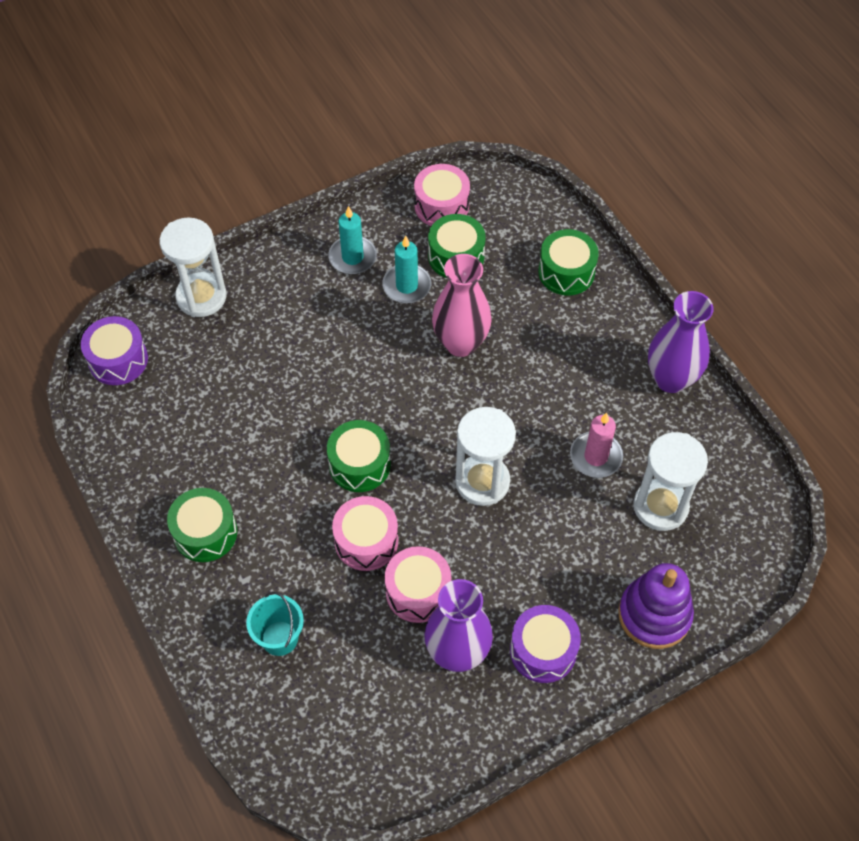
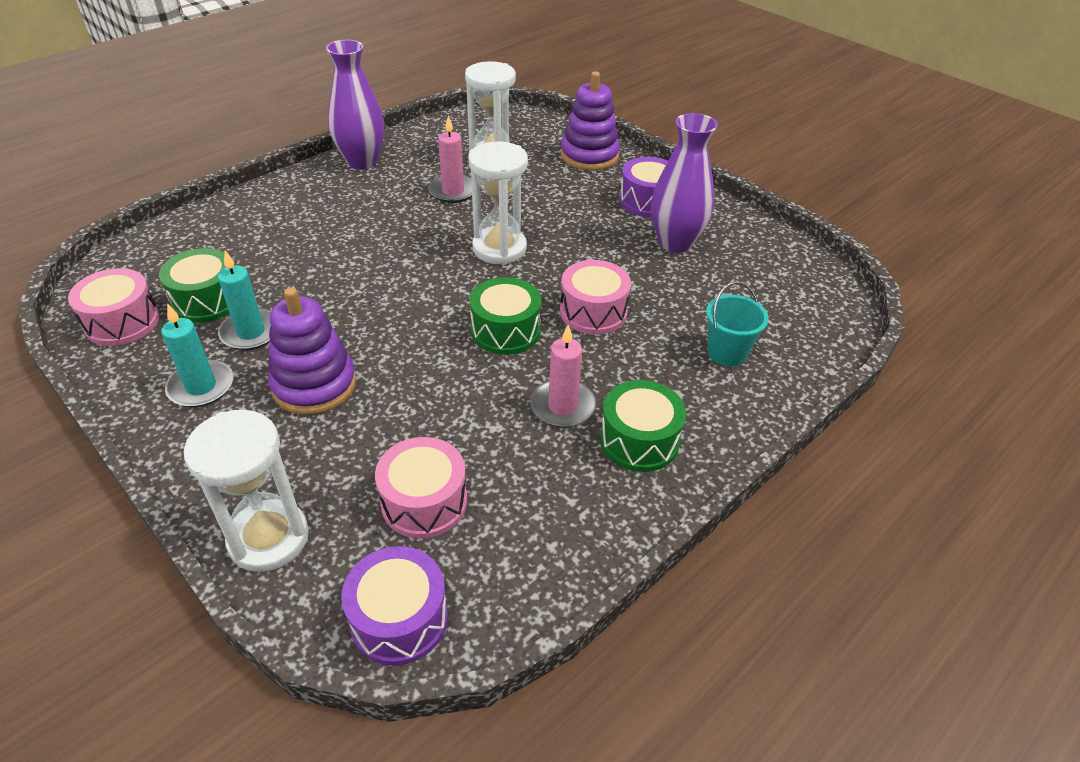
camera: 105 degrees left, 15 degrees down
pink drum [385,546,451,623] -> pink drum moved to [375,437,467,539]
pink vase [432,254,492,357] -> none
green drum [538,229,599,295] -> none
none -> purple stacking toy [268,287,357,415]
none -> pink candle [530,325,596,428]

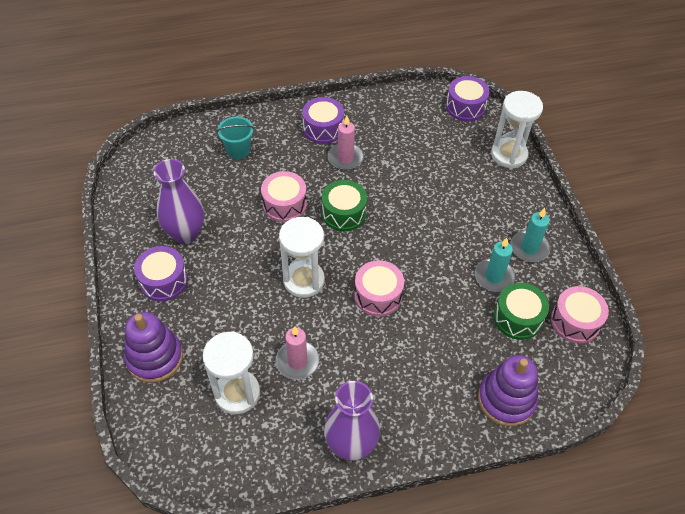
camera: 150 degrees left, 10 degrees up
purple stacking toy [268,287,357,415] -> purple stacking toy moved to [478,355,538,426]
pink drum [375,437,467,539] -> pink drum moved to [354,260,404,316]
green drum [600,380,686,472] -> purple drum [302,97,344,144]

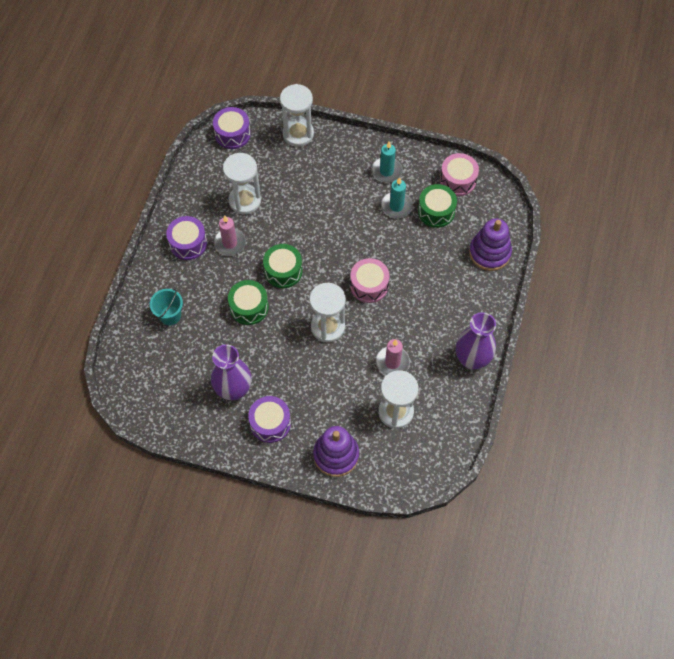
camera: 60 degrees left, 10 degrees up
pink drum [261,171,307,222] -> green drum [228,280,269,325]
none -> white hourglass [223,153,261,214]

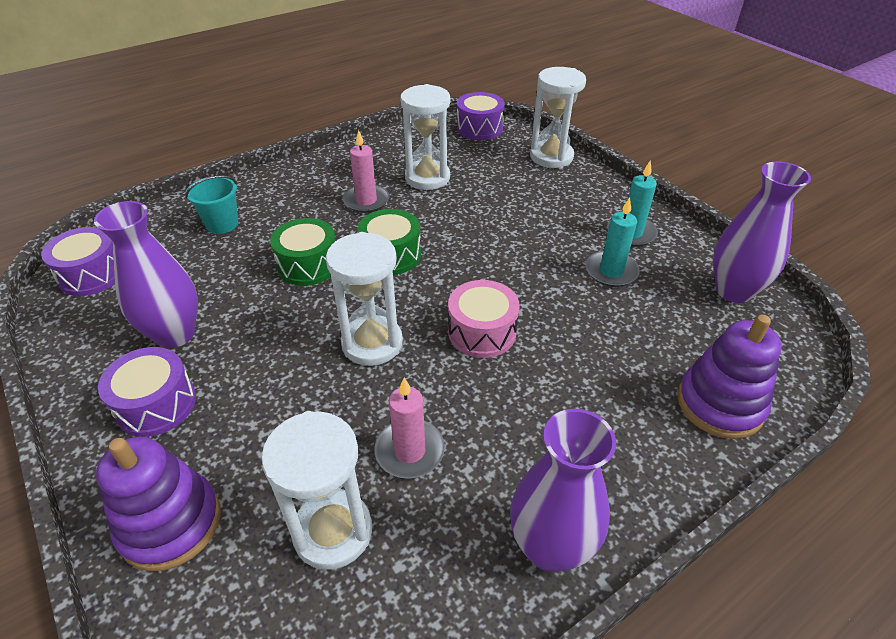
camera: 40 degrees right, 20 degrees down
purple drum [166,216,207,260] -> purple drum moved to [41,227,115,296]
green drum [418,184,457,228] -> none
pink drum [440,153,479,196] -> purple vase [713,161,811,303]

